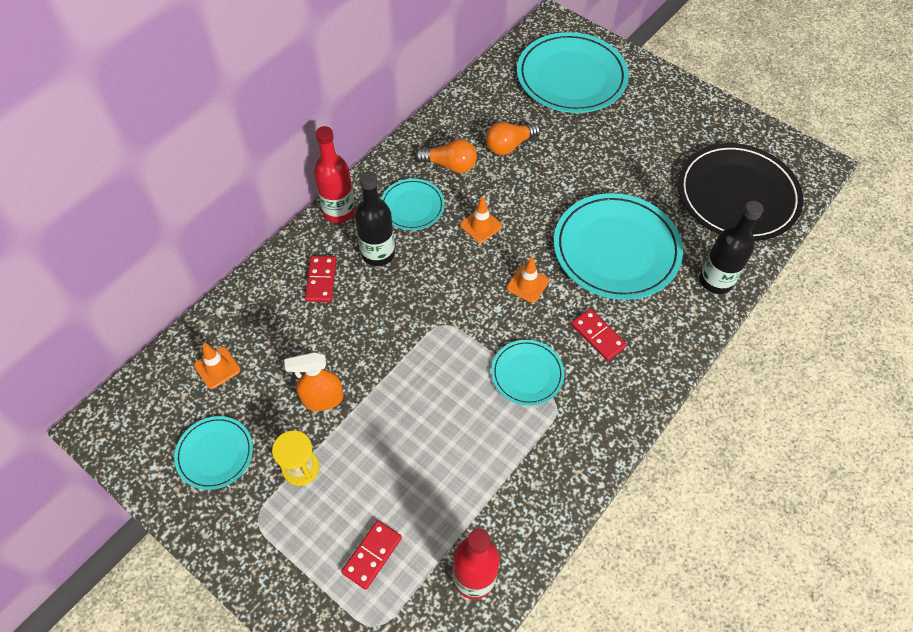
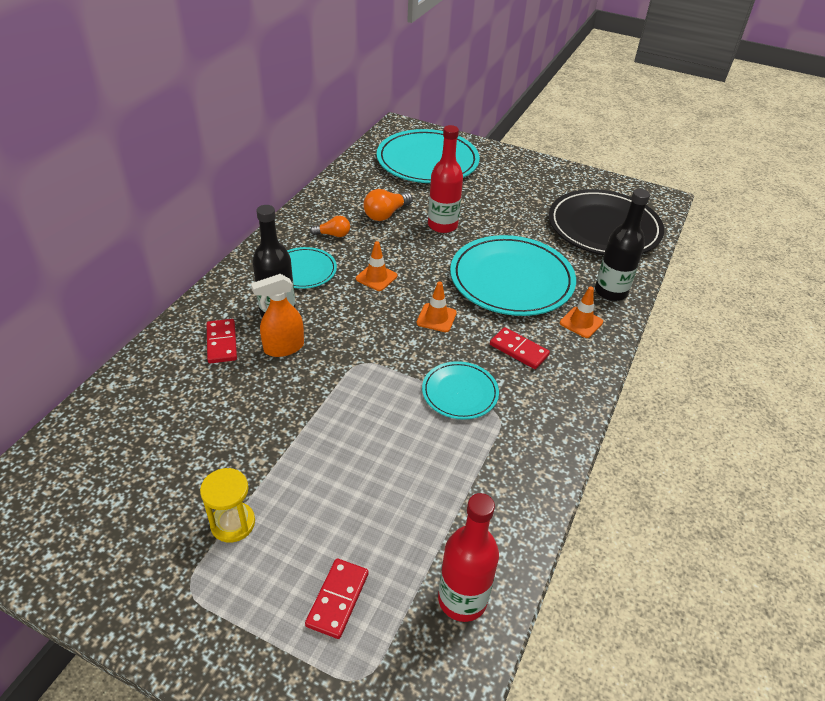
camera: 15 degrees left, 15 degrees down
turquoise plate [174,416,253,490] -> none
orange traffic cone [194,343,240,389] -> orange traffic cone moved to [560,287,603,338]
orange spray bottle [284,352,343,411] -> orange spray bottle moved to [251,274,304,357]
red bottle [314,126,355,223] -> red bottle moved to [428,125,463,233]
orange light bulb [415,139,477,173] -> orange light bulb [310,216,350,237], size x0.66

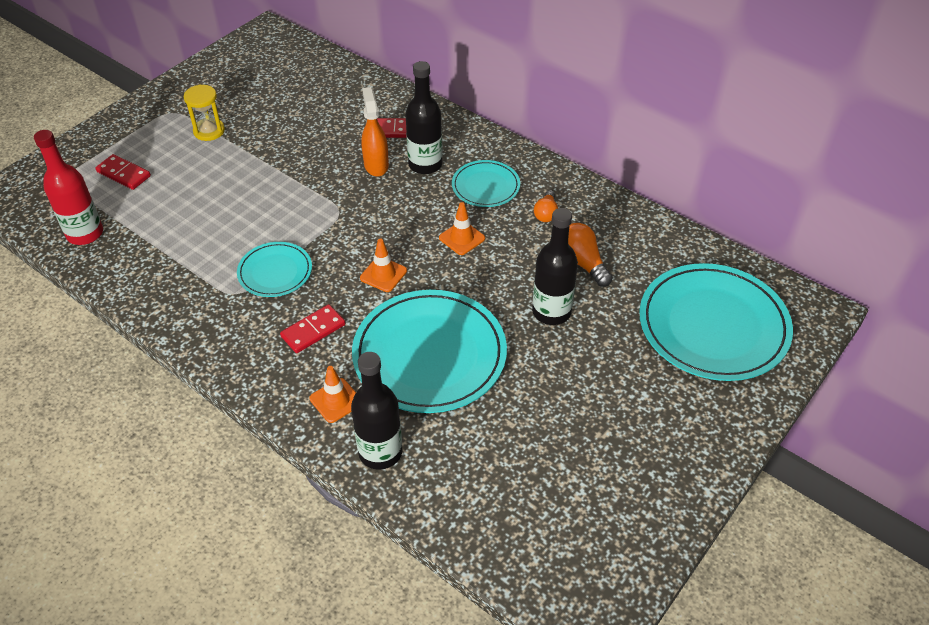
camera: 105 degrees right, 5 degrees up
red bottle [428,125,463,233] -> black bottle [532,208,578,325]
black plate [549,189,664,255] -> none

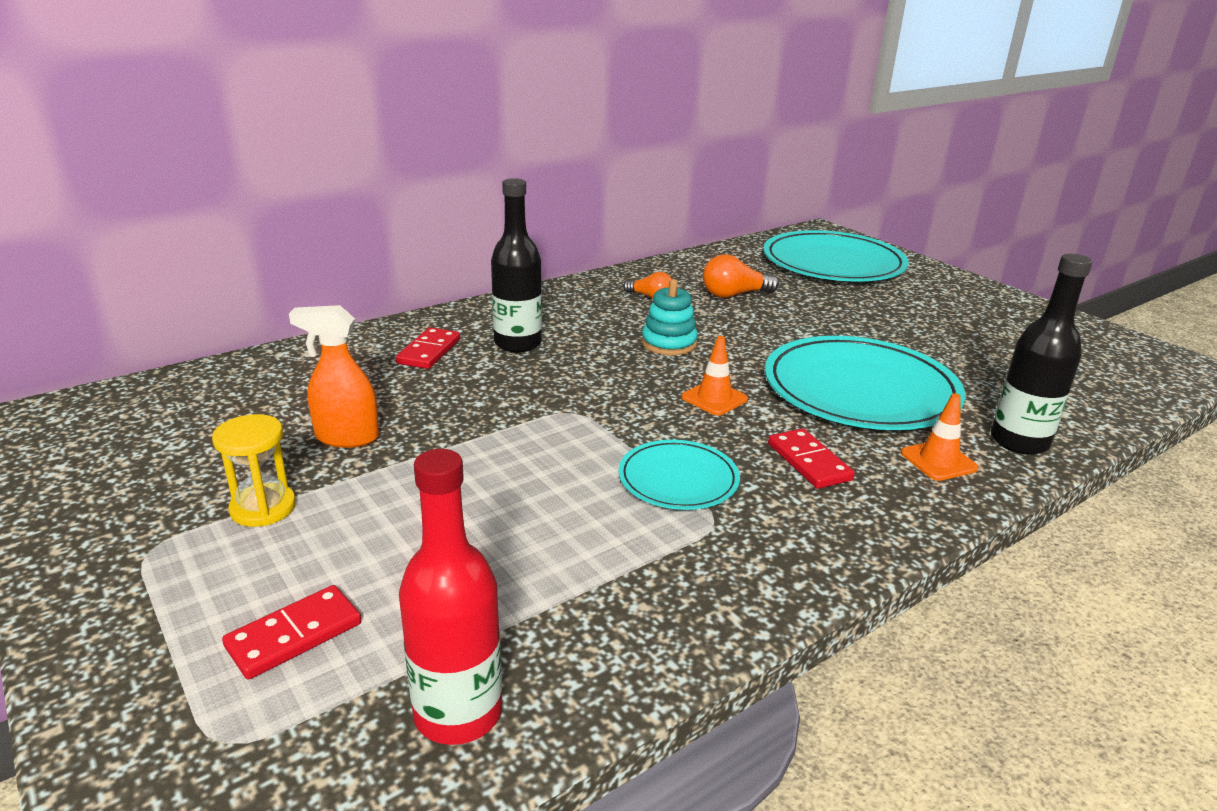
camera: 75 degrees left, 20 degrees down
orange spray bottle [361,87,389,177] -> orange spray bottle moved to [289,305,379,448]
orange traffic cone [439,202,485,255] -> turquoise stacking toy [642,279,698,356]
turquoise plate [452,160,520,207] -> none
black bottle [532,208,578,325] -> none

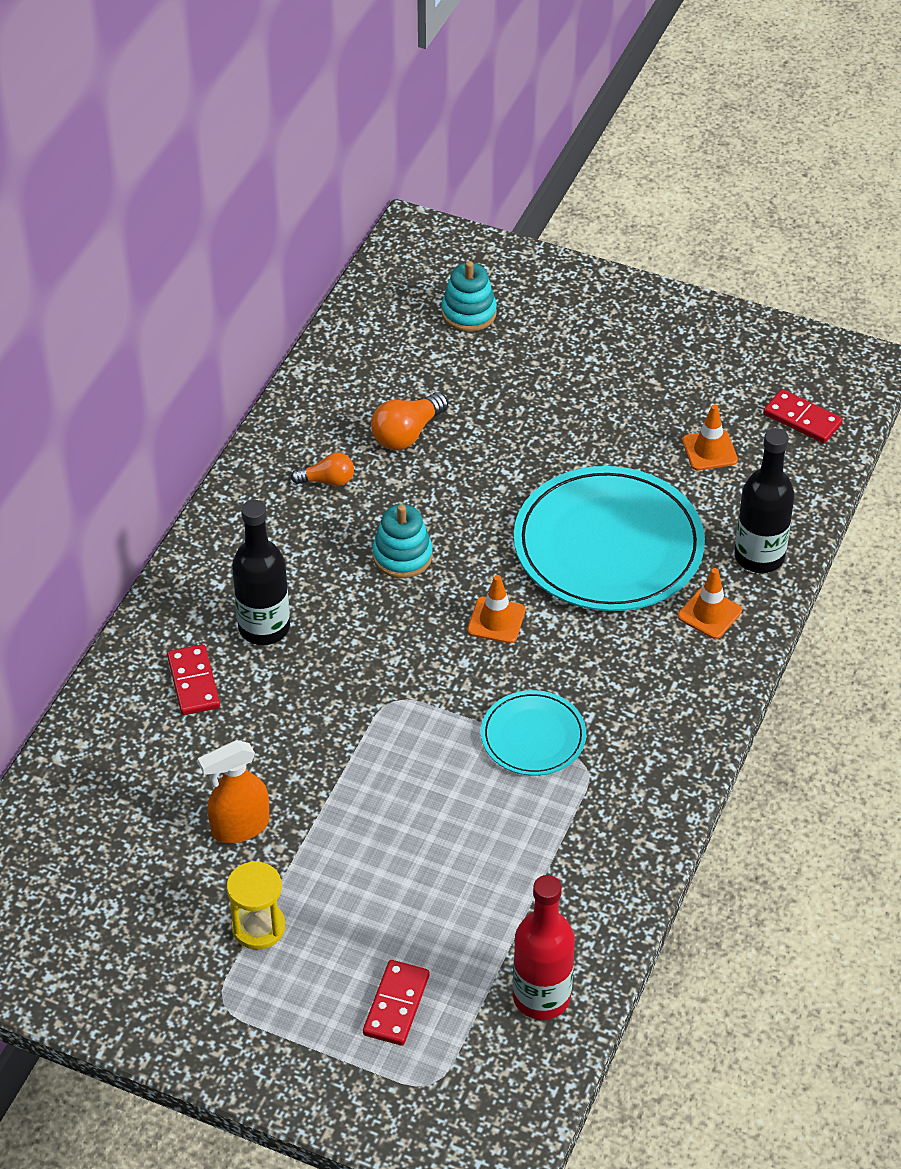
camera: 30 degrees left, 20 degrees up
turquoise plate [763,230,909,282] -> turquoise stacking toy [442,261,497,332]
red domino [768,428,855,489] -> red domino moved to [763,389,843,443]
none -> orange traffic cone [682,404,738,471]

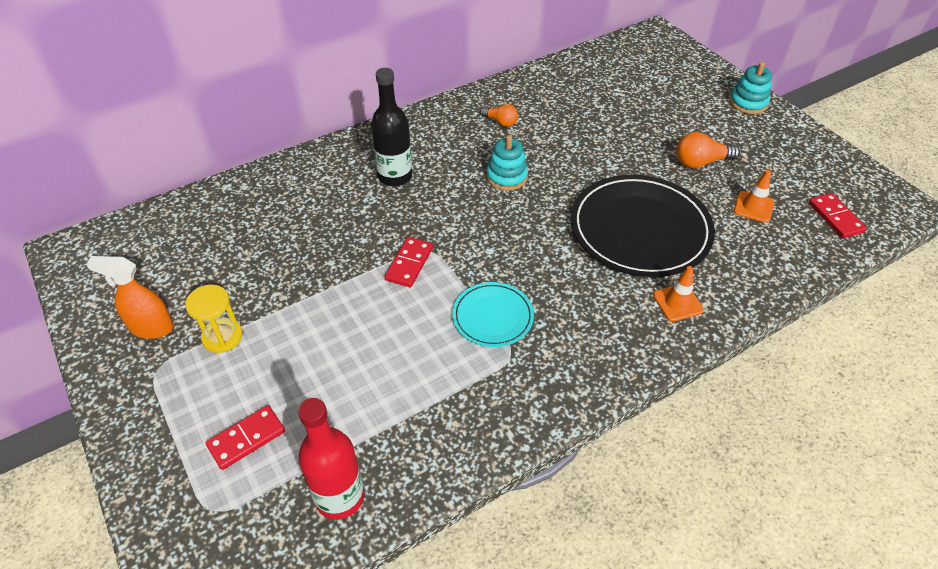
camera: 35 degrees right, 0 degrees up
red domino [167,644,220,715] -> red domino moved to [384,237,433,287]
orange spray bottle [198,740,269,844] -> orange spray bottle moved to [86,256,174,339]
orange light bulb [371,392,448,450] -> orange light bulb moved to [676,132,740,168]
turquoise stacking toy [442,261,497,332] -> turquoise stacking toy moved to [730,62,772,114]
orange traffic cone [467,575,525,643] -> none
turquoise plate [514,466,705,611] -> black plate [571,175,715,277]
black bottle [735,428,795,573] -> none

